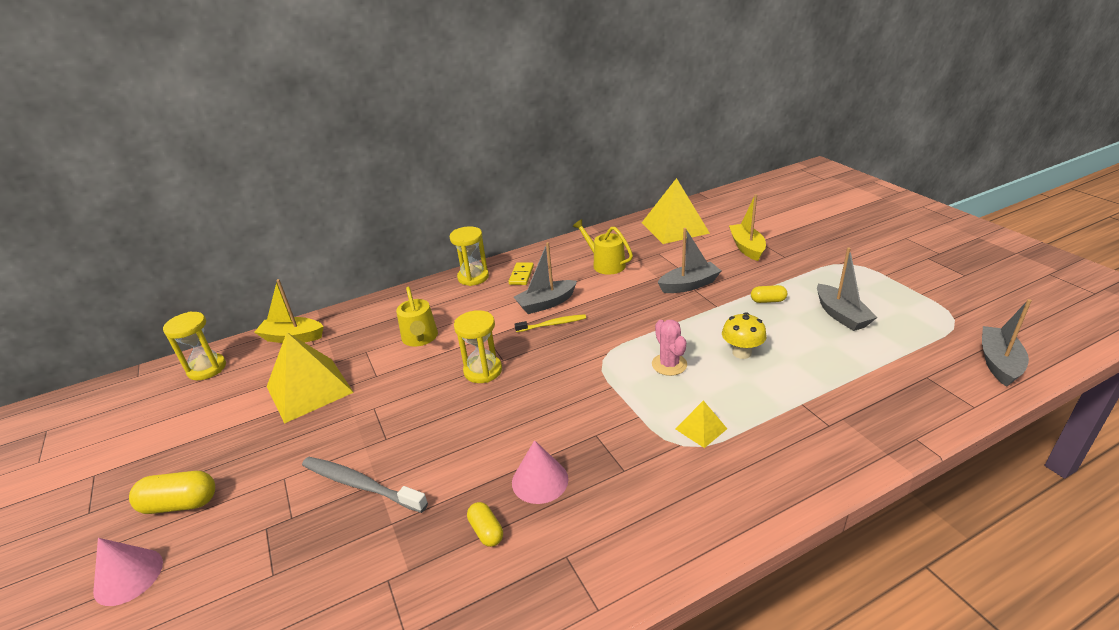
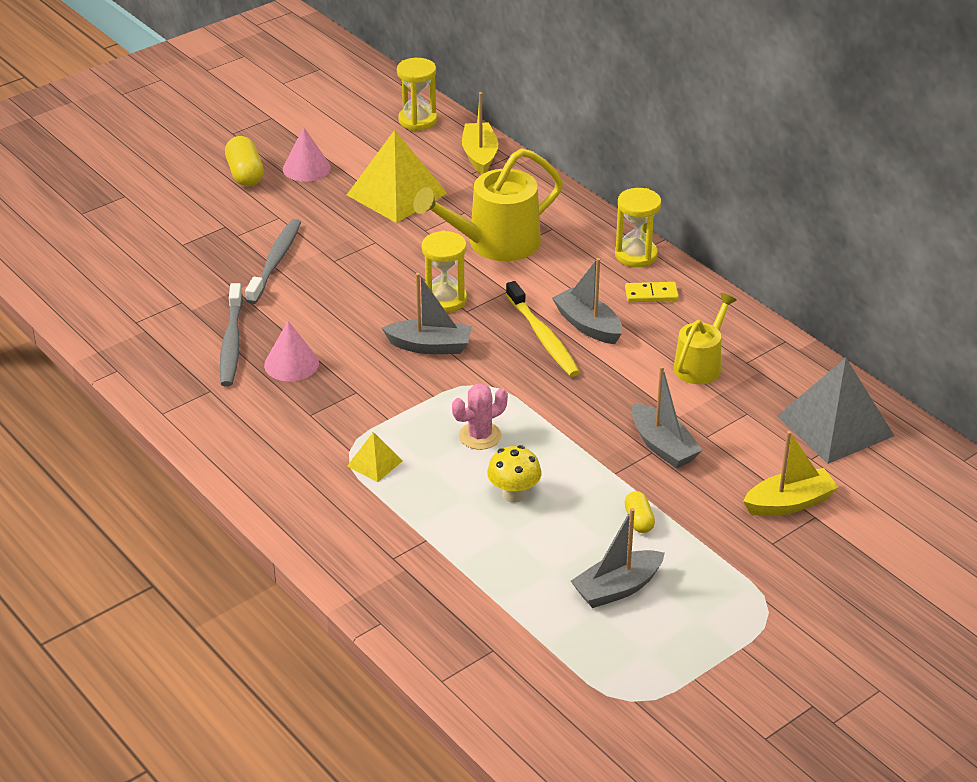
camera: 75 degrees right, 5 degrees up
pink cone [93,538,163,606] -> pink cone moved to [283,127,331,182]
yellow watering can [396,287,438,347] -> yellow watering can [413,148,563,261], size x1.64
yellow capsule [467,502,503,547] -> grey toothbrush [220,283,243,387]
yellow toothbrush [514,314,586,332] -> yellow toothbrush [506,281,580,377], size x1.61
yellow pyramid [642,178,710,244] -> grey pyramid [777,358,894,464]
grey boat [982,299,1032,387] -> grey boat moved to [382,273,472,354]

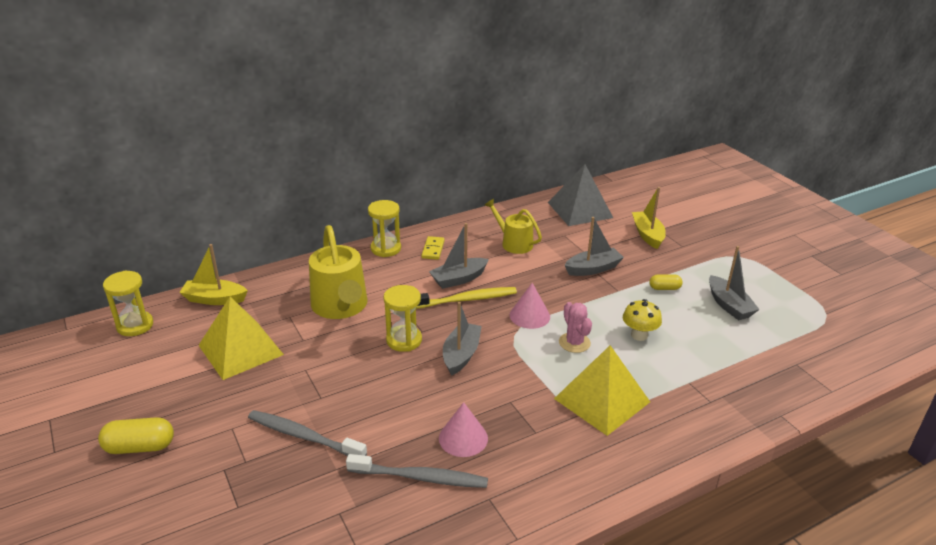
camera: 80 degrees left, 5 degrees down
pink cone [283,127,331,182] -> pink cone moved to [510,283,550,329]
yellow pyramid [347,432,403,482] -> yellow pyramid [554,345,650,436], size x2.14

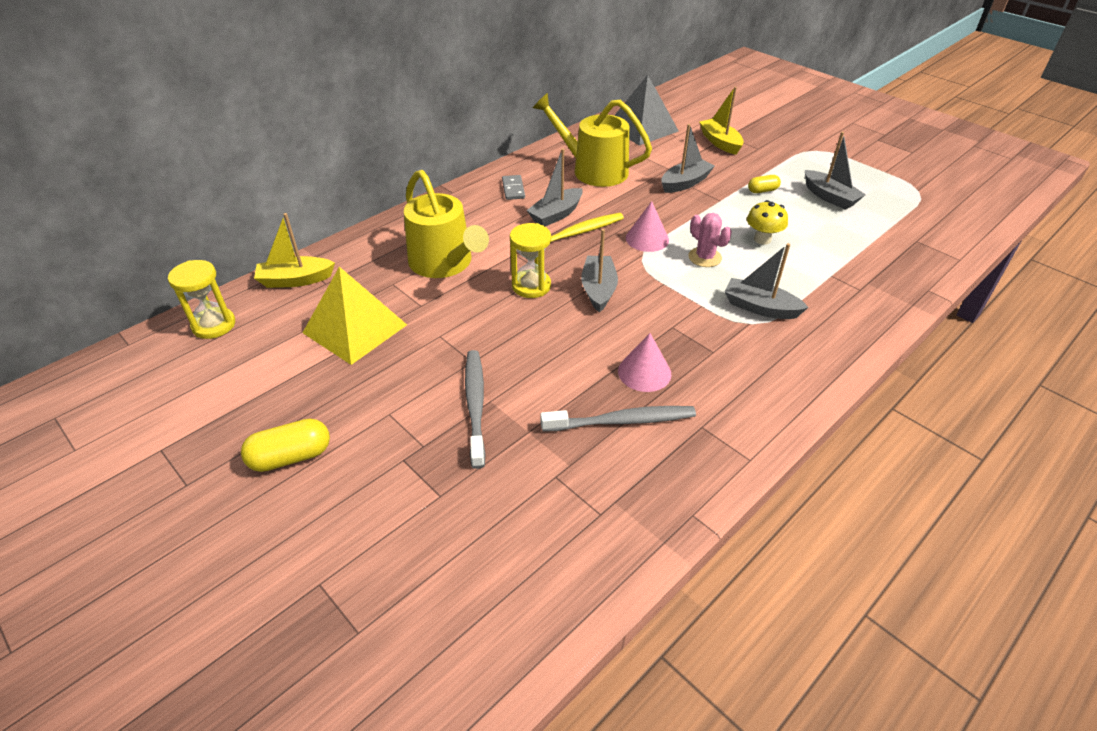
camera: 15 degrees left, 10 degrees up
grey toothbrush [248,410,367,456] -> grey toothbrush turned 75 degrees clockwise [465,350,486,469]
yellow hourglass [368,200,401,257] -> none
yellow domino [421,236,445,260] -> grey domino [502,175,525,200]
yellow watering can [485,199,542,254] -> yellow watering can [533,93,652,187], size x1.64
yellow pyramid [554,345,650,436] -> grey boat [725,243,809,319]

